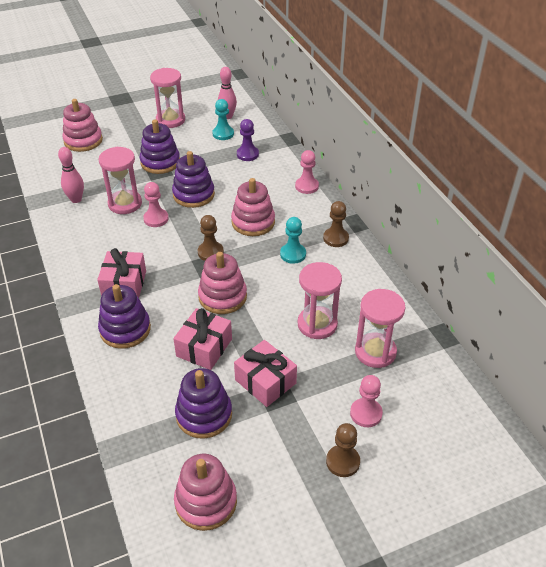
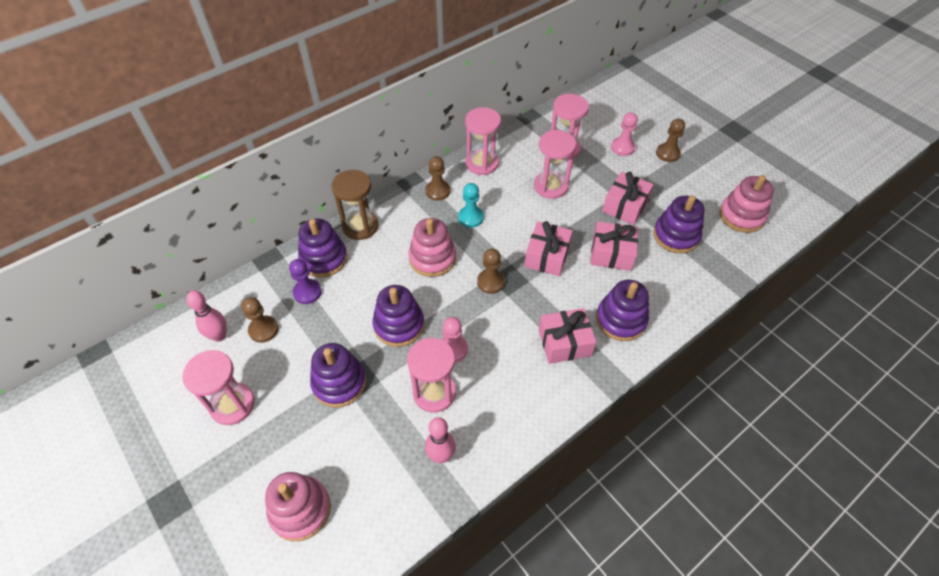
camera: 105 degrees left, 10 degrees up
pink stacking toy [198,252,247,314] -> pink gift [524,221,573,276]
turquoise pawn [212,99,234,140] -> brown pawn [242,297,278,343]
pink pawn [295,150,319,194] -> brown hourglass [331,170,378,240]
none -> purple stacking toy [298,219,347,278]
none -> pink hourglass [465,107,501,175]

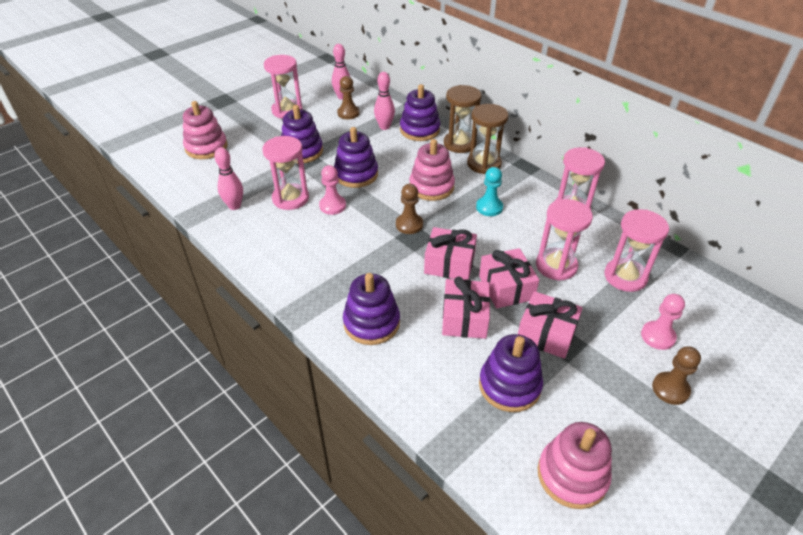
camera: 85 degrees right, 10 degrees down
purple pawn [289,259,322,304] -> pink bowling pin [374,72,395,130]
brown pawn [426,156,450,201] -> none
pink gift [539,308,596,364] -> pink gift moved to [479,248,539,308]
none -> brown hourglass [467,104,508,174]

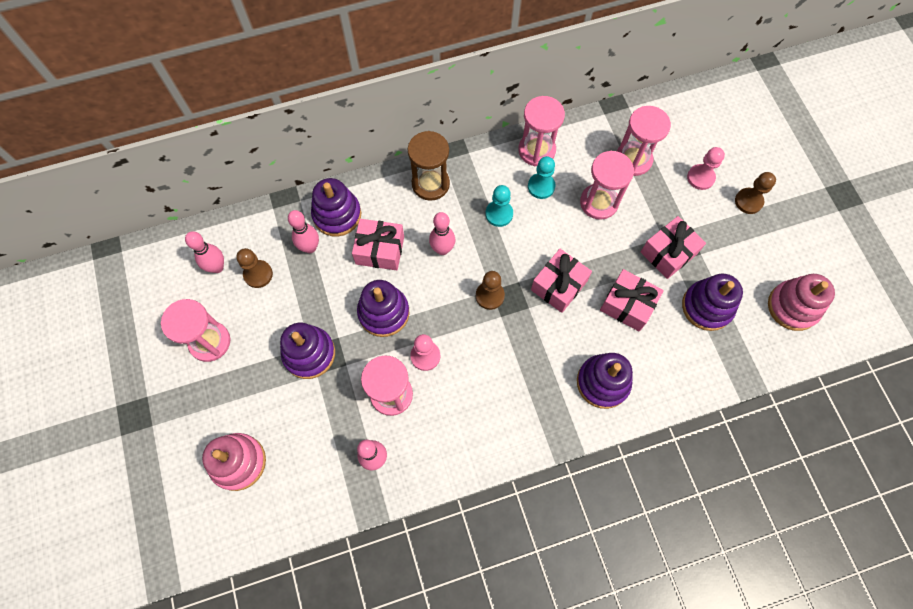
camera: 65 degrees left, 25 degrees up
pink stacking toy [410,139,455,201] -> pink bowling pin [429,212,455,255]
brown hourglass [444,85,482,153] -> none
pink gift [479,248,539,308] -> pink gift moved to [352,219,404,270]
none -> turquoise pawn [528,156,556,199]

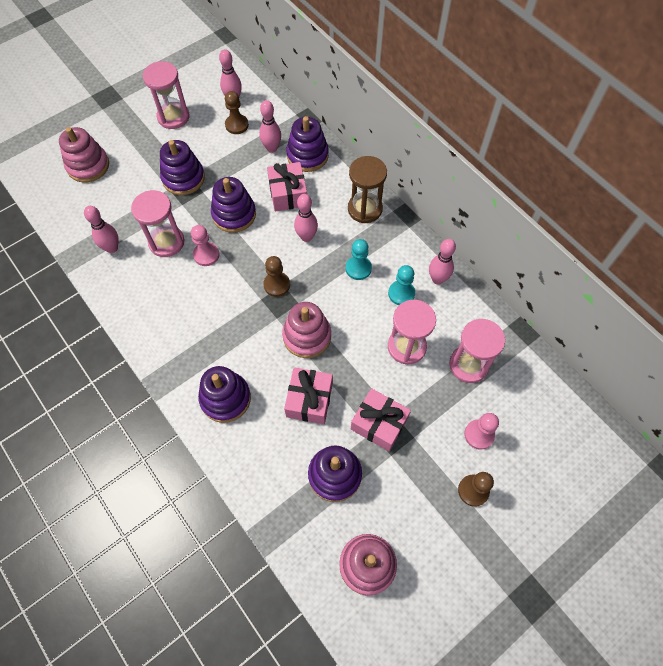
camera: 70 degrees right, 5 degrees down
pink hourglass [518,96,565,166] -> pink bowling pin [429,239,456,284]
pink gift [531,249,592,313] -> pink stacking toy [282,302,331,358]

